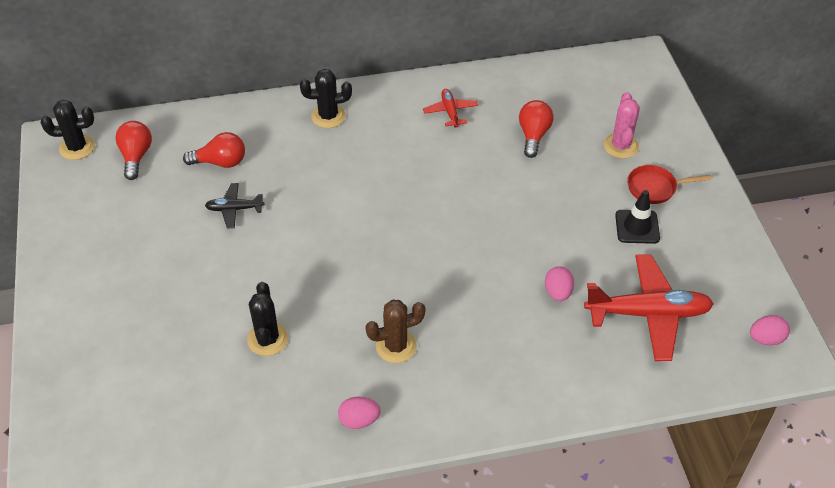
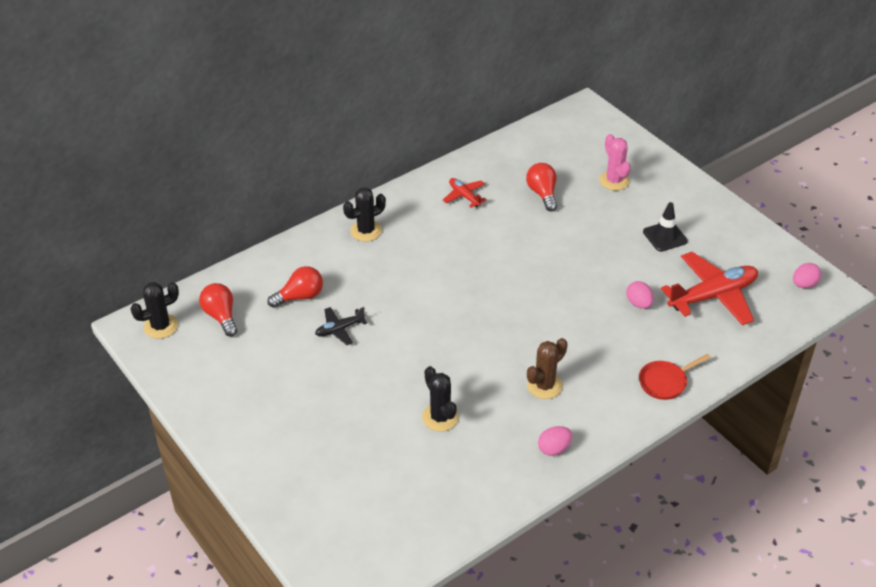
camera: 25 degrees left, 5 degrees down
red pan [627,165,711,204] -> red pan moved to [639,354,711,400]

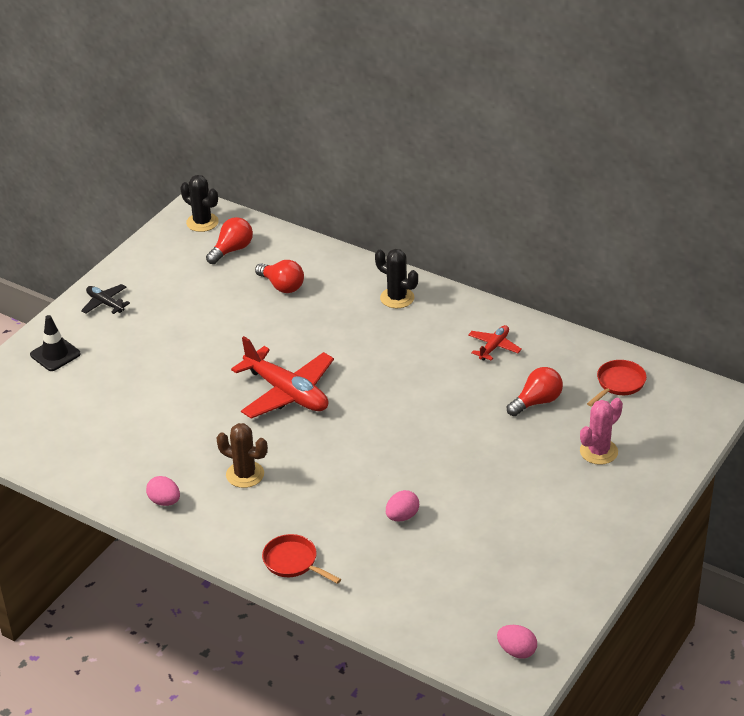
camera: 70 degrees right, 5 degrees down
black plane [315,307,367,345] -> black plane moved to [81,284,130,314]
black cactus [422,366,459,432] -> none
black traffic cone [643,202,688,252] -> black traffic cone moved to [30,315,81,371]
red plane [661,252,758,326] -> red plane moved to [231,336,334,419]
none -> red pan [587,360,647,407]

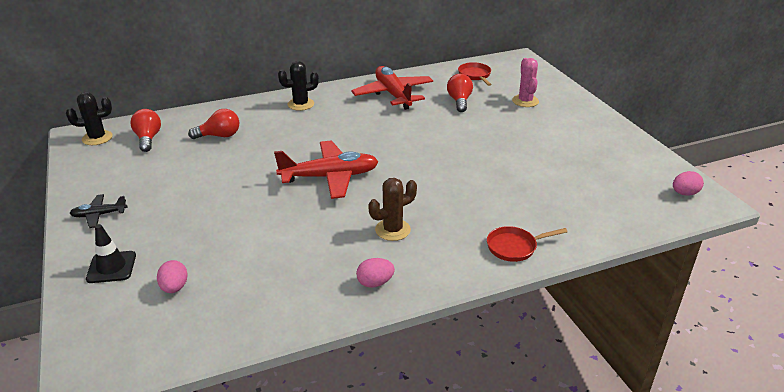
camera: 55 degrees left, 5 degrees down
pink egg [386,490,419,522] -> pink egg moved to [157,260,188,293]
red plane [468,325,522,361] -> red plane [351,66,433,110], size x2.01

